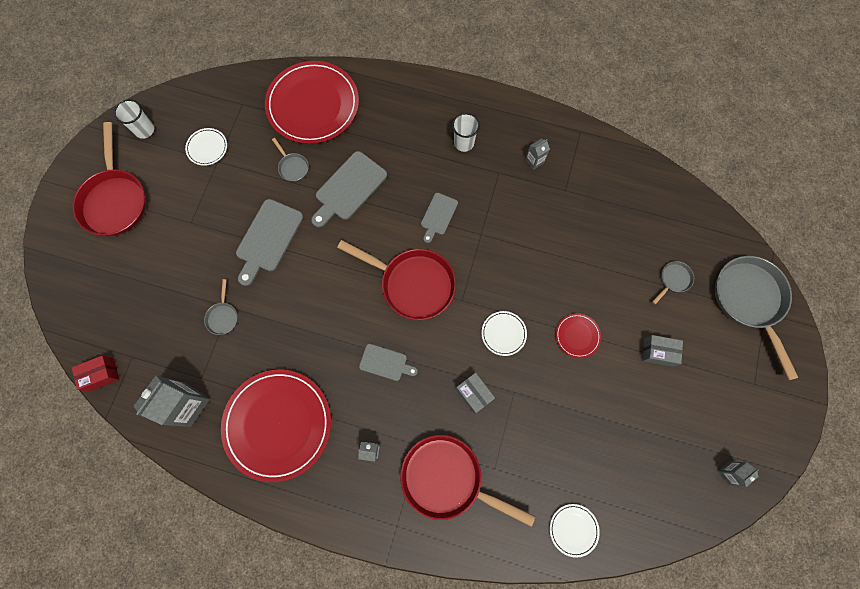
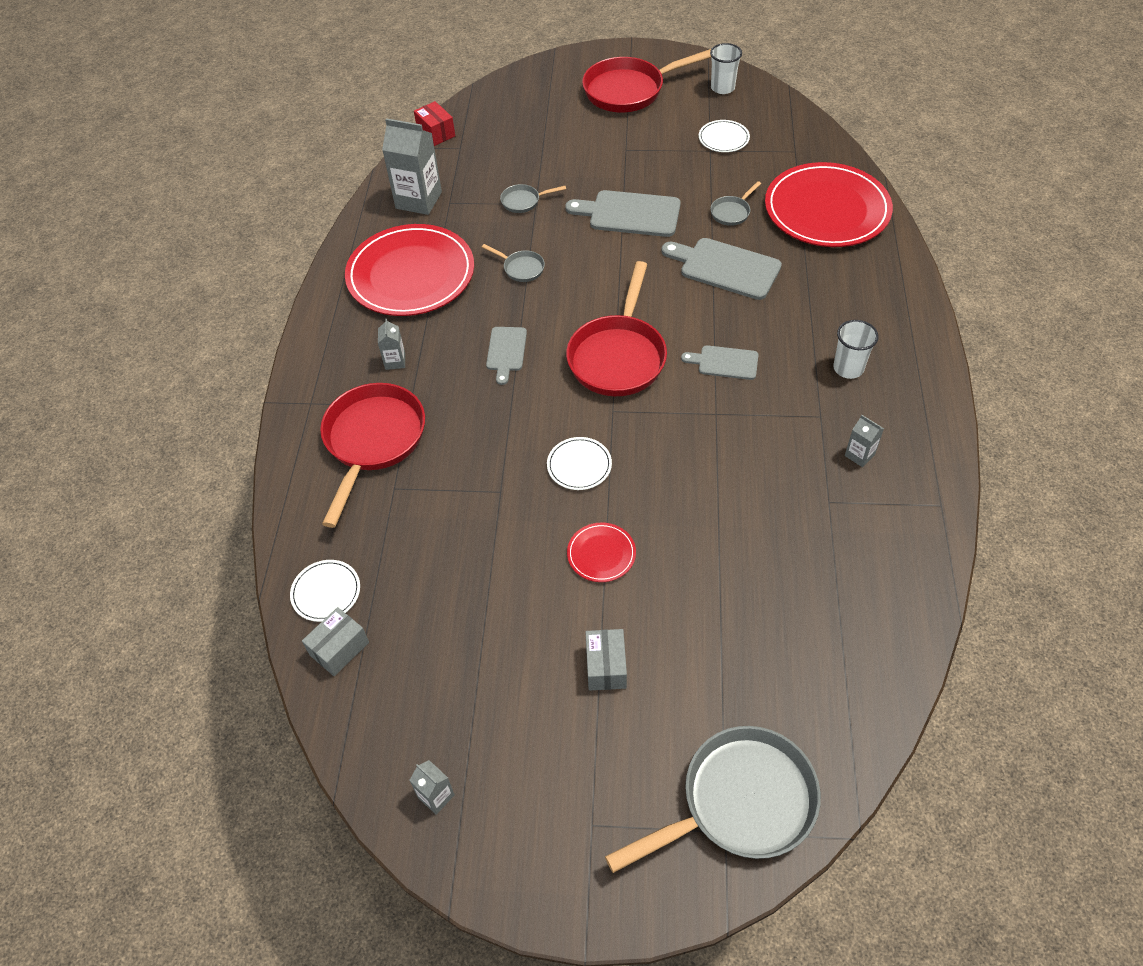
camera: 80 degrees right, 20 degrees down
grey box [456,373,495,414] -> grey box moved to [302,607,369,676]
grey pan [652,261,694,305] -> grey pan moved to [482,244,545,282]

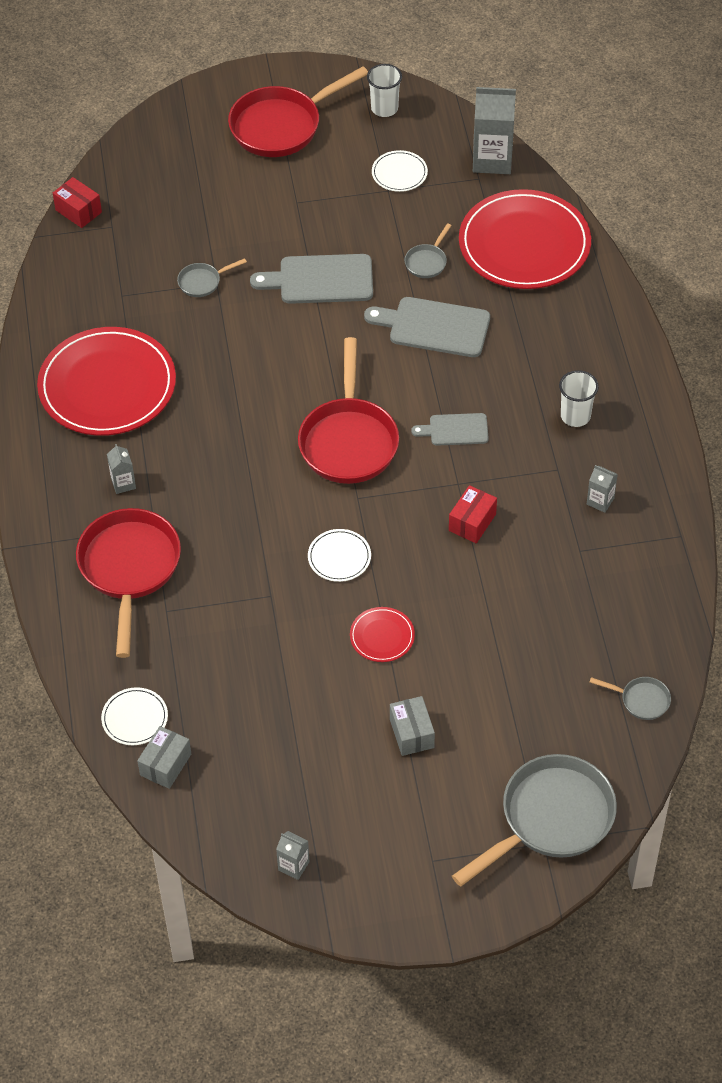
camera: 15 degrees left, 0 degrees up
grey carton [382,118,442,215] -> grey carton moved to [473,87,516,174]
grey pan [482,244,545,282] -> grey pan moved to [590,677,671,720]
grey cutting board [486,327,527,385] -> none
none -> red box [449,485,497,543]

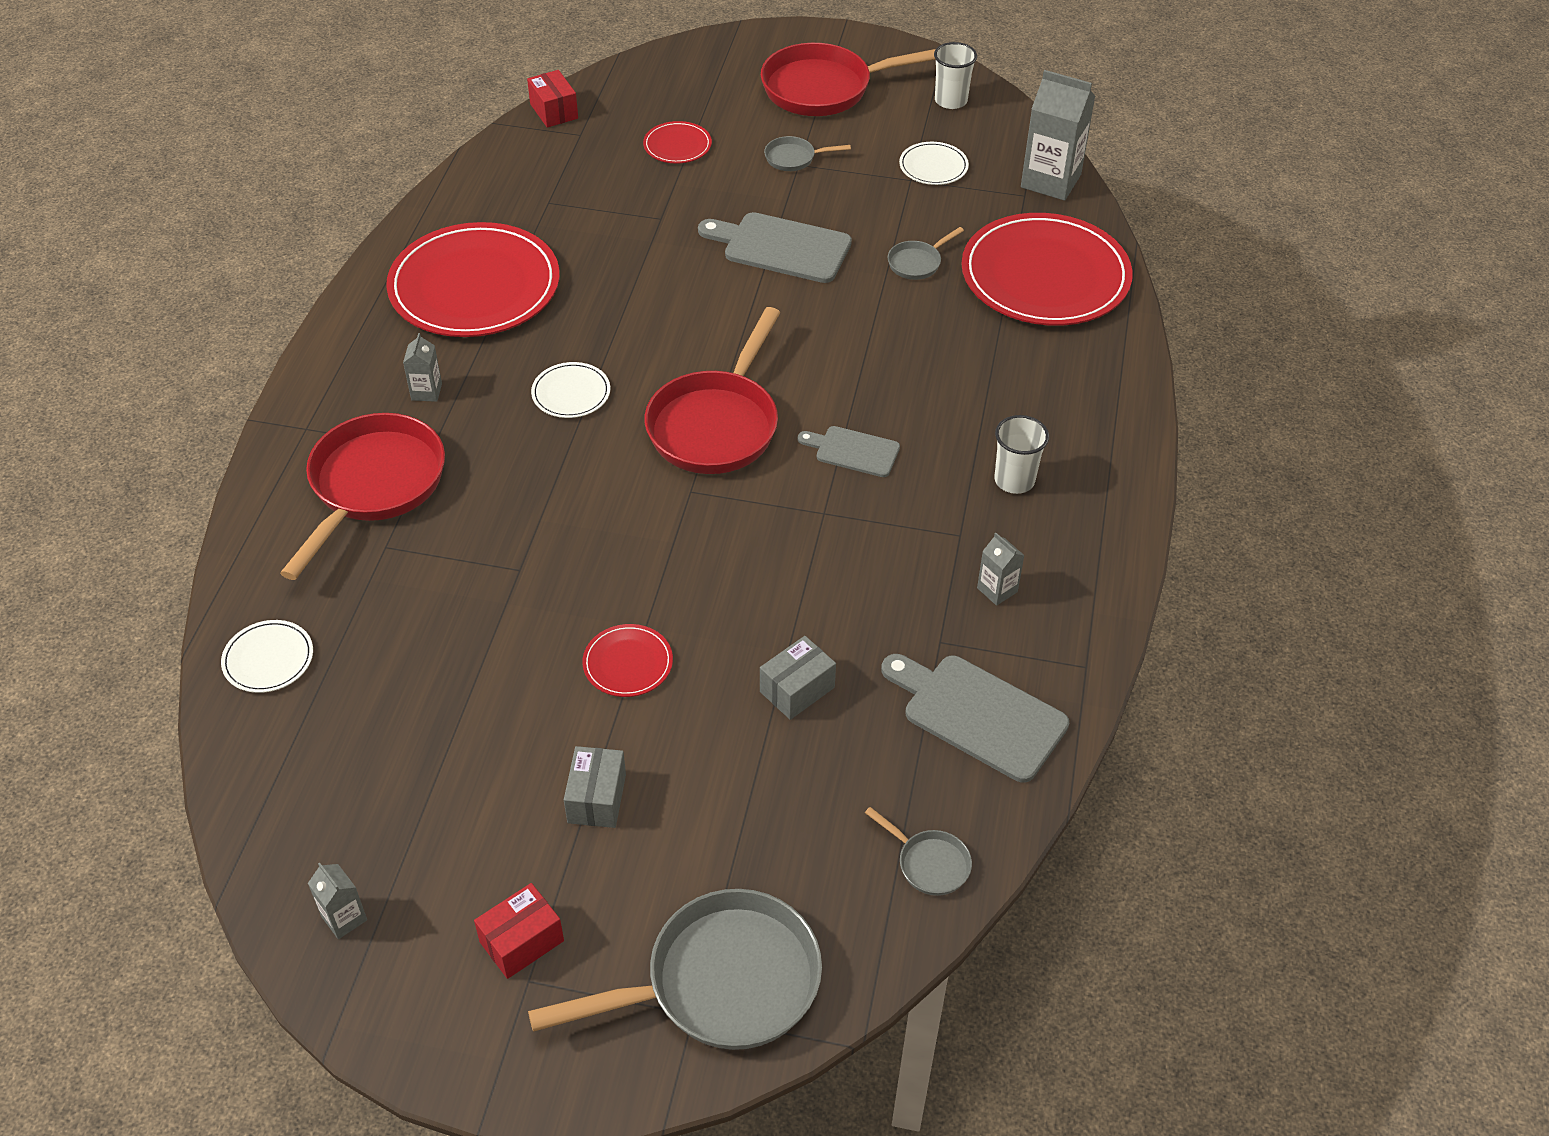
camera: 20 degrees right, 5 degrees down
grey box [137,726,191,789] -> grey box moved to [760,636,836,720]
grey pan [177,258,247,297] -> grey pan moved to [764,136,851,171]
white plate [308,529,371,582] -> white plate moved to [531,362,610,418]
grey cutting board [364,297,490,357] -> grey cutting board moved to [881,654,1069,783]
red box [449,485,497,543] -> red box moved to [474,883,564,979]
none -> red plate [643,121,712,163]

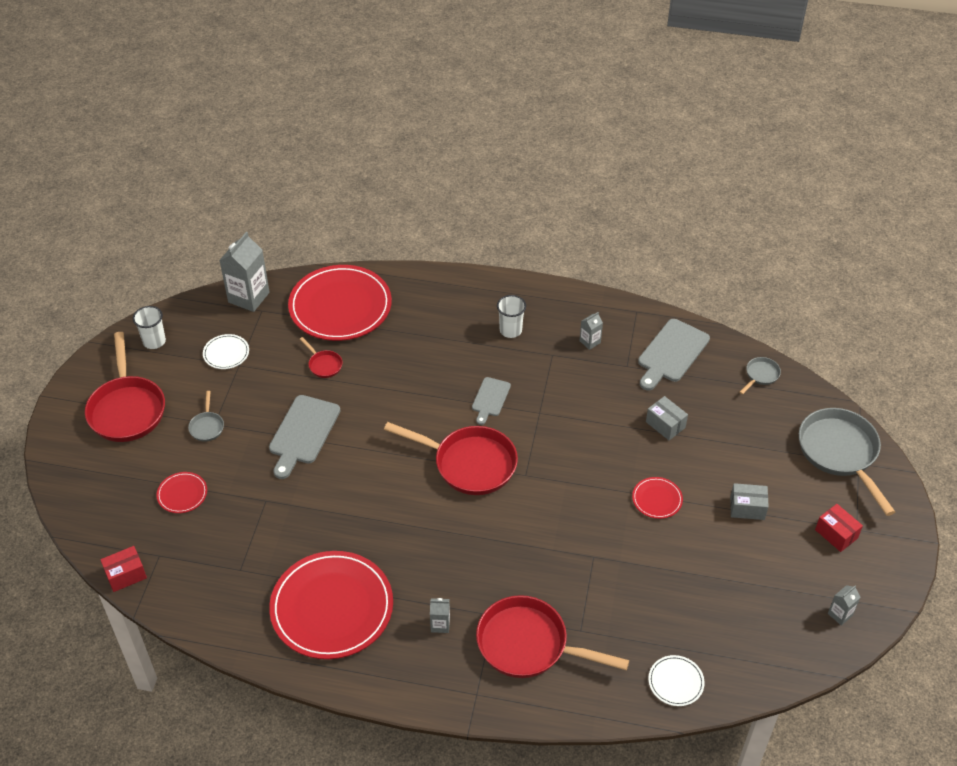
camera: 90 degrees left, 0 degrees up
white plate [531,362,610,418] -> none
grey pan [888,227,964,280] -> red pan [300,337,343,378]

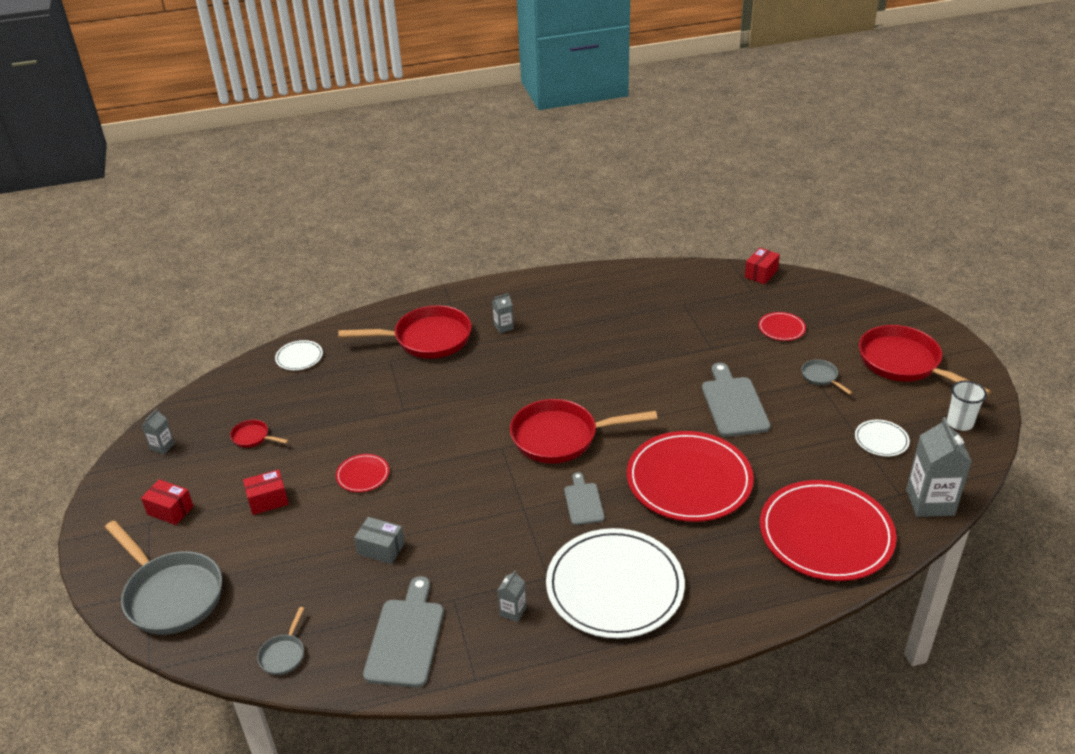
camera: 155 degrees right, 10 degrees down
red plate [269,551,393,659] -> red plate moved to [627,431,754,522]
red pan [300,337,343,378] -> red pan moved to [230,420,289,448]
white cup [497,295,526,338] -> white plate [546,528,685,638]
grey box [730,483,769,520] -> red box [243,469,289,515]

